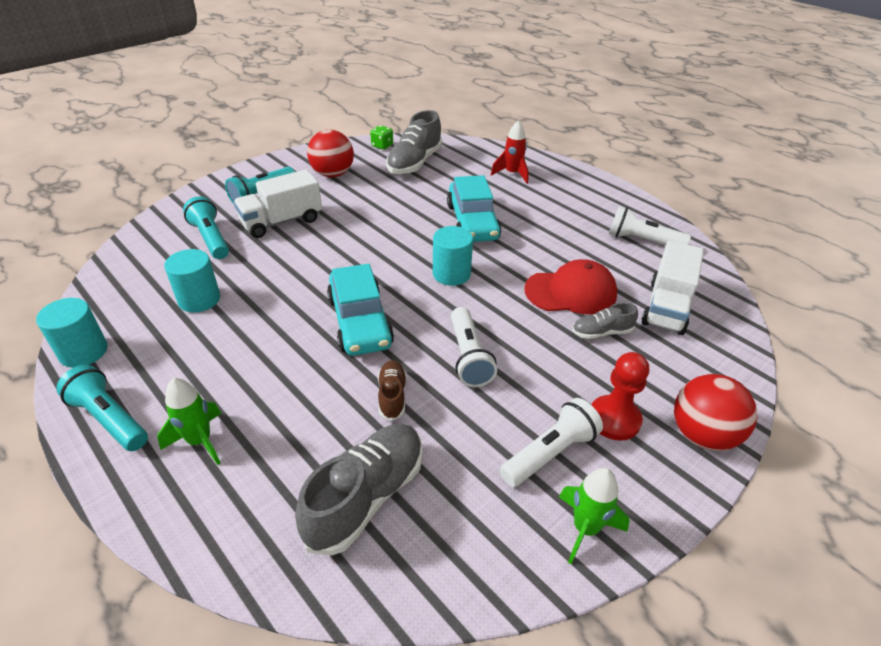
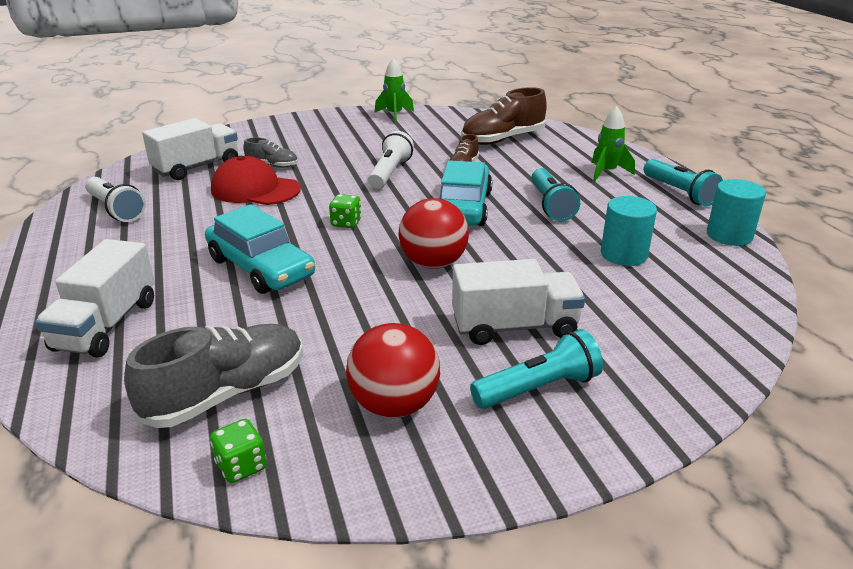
camera: 155 degrees left, 10 degrees down
turquoise flashlight [183,196,229,259] -> turquoise flashlight moved to [531,168,580,221]
grey shoe [295,424,423,555] -> brown shoe [461,87,547,145]
turquoise cylinder [433,226,473,286] -> green dice [329,194,361,228]
turquoise car [447,175,501,242] -> turquoise car turned 120 degrees clockwise [205,204,315,294]
red rocket [491,120,529,184] -> white truck [35,239,155,358]
white flashlight [500,398,603,487] -> none
red pawn [591,352,649,441] -> none
red ball [674,374,758,451] -> red ball moved to [398,198,469,269]

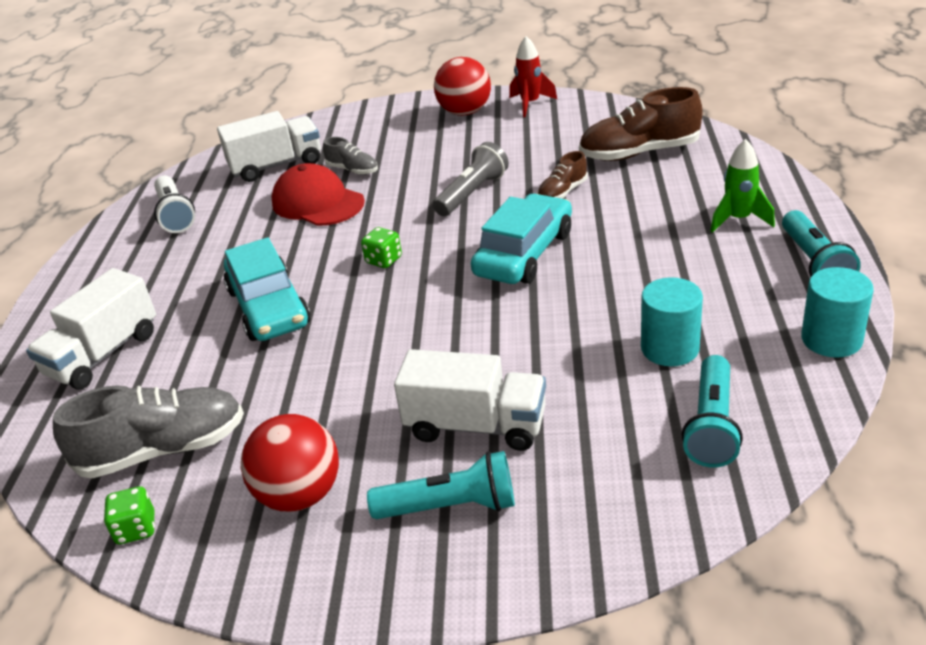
camera: 25 degrees right, 5 degrees up
white flashlight [368,131,414,189] -> grey flashlight [433,142,509,216]
green rocket [375,58,414,124] -> red rocket [509,36,557,117]
red ball [398,198,469,269] -> red ball moved to [434,57,491,116]
turquoise flashlight [531,168,580,221] -> turquoise flashlight moved to [682,355,743,468]

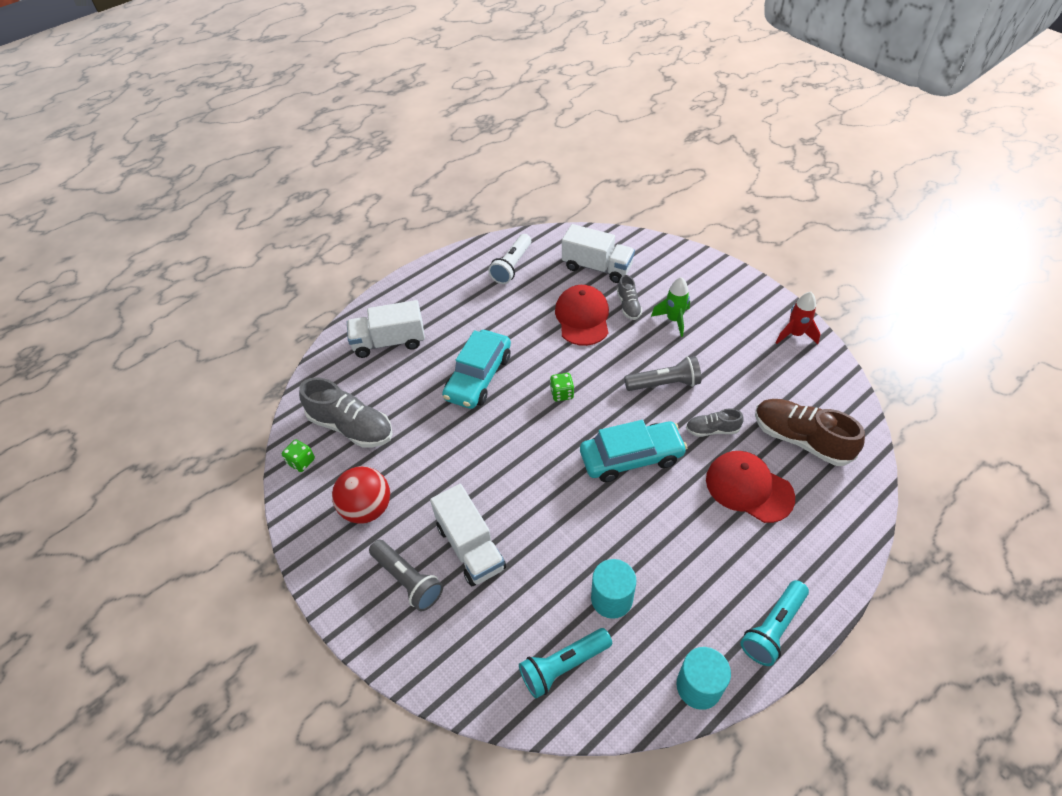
camera: 45 degrees right, 15 degrees up
turquoise flashlight [367,451,515,519] -> grey flashlight [369,540,443,611]
red ball [434,57,491,116] -> none
brown shoe [537,151,588,199] -> grey shoe [686,409,743,437]
green rocket [710,139,775,233] -> green rocket moved to [651,277,690,337]
none -> red cap [706,451,795,523]

